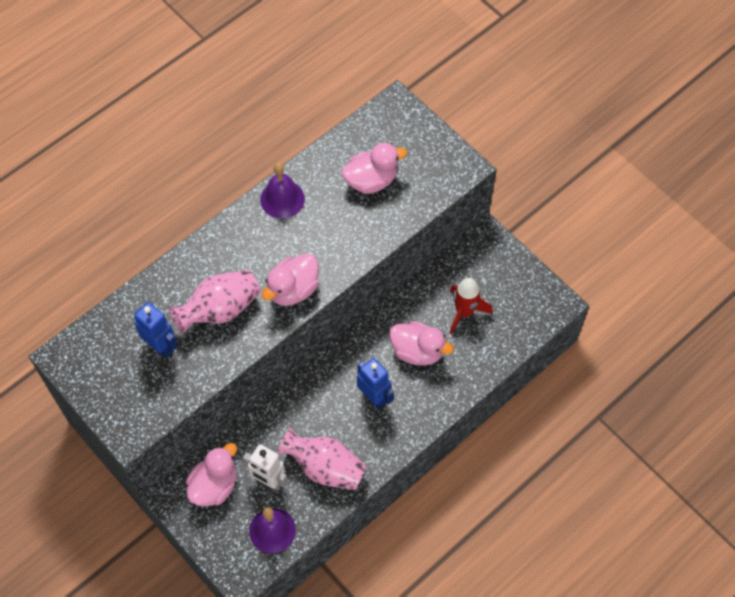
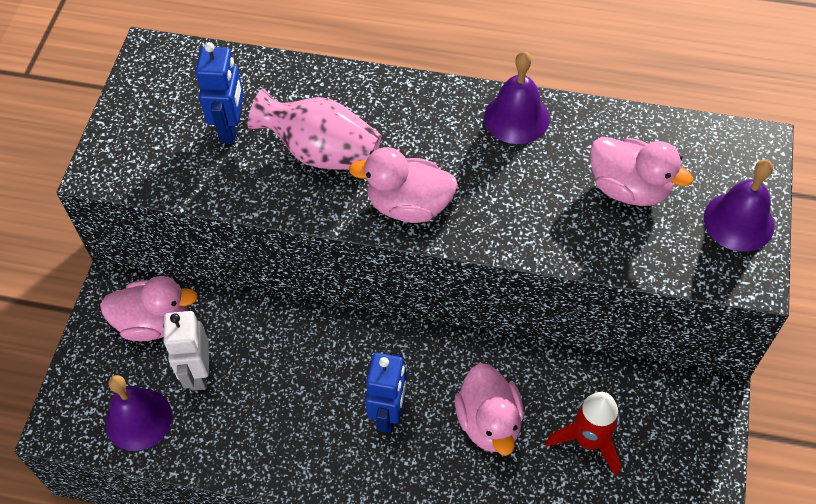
camera: 55 degrees right, 5 degrees down
pink vase [277,427,367,490] -> none
none -> purple bell [704,159,774,252]

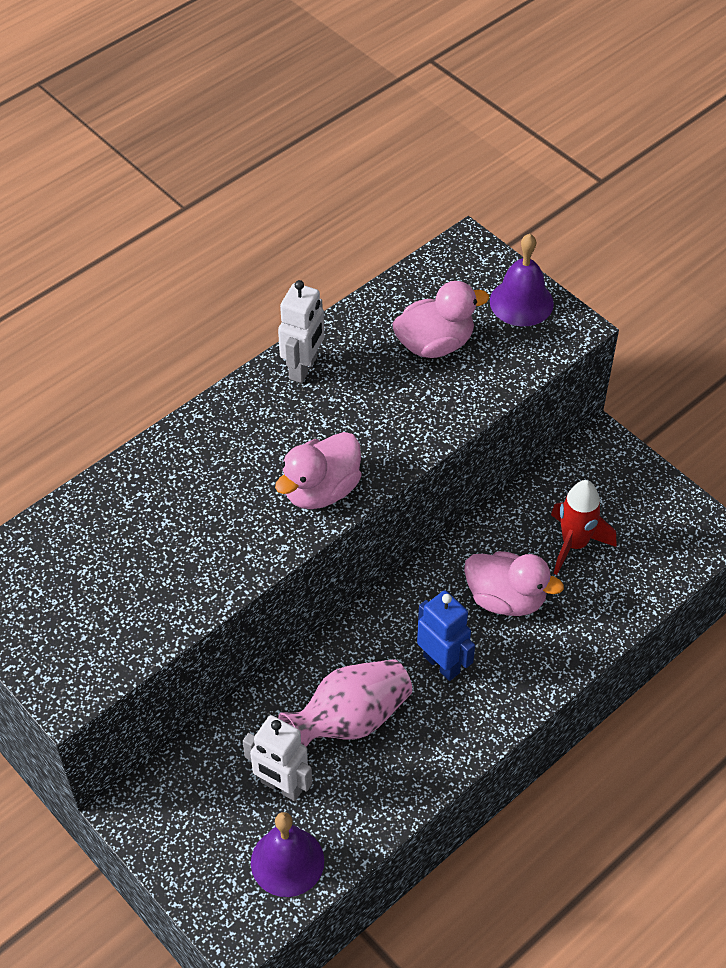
camera: 55 degrees left, 5 degrees down
pink duck [100,276,198,341] -> none
blue robot [195,42,244,143] -> none
pink vase [247,88,382,170] -> pink vase moved to [278,659,412,747]
purple bell [484,51,549,144] -> white robot [278,280,324,383]

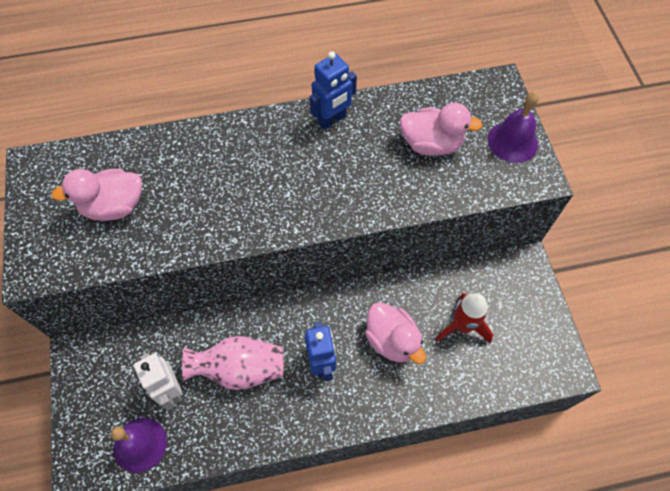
camera: 30 degrees right, 10 degrees up
pink duck [275,432,361,509] -> pink duck moved to [51,169,142,221]
white robot [278,280,324,383] -> blue robot [310,51,357,130]

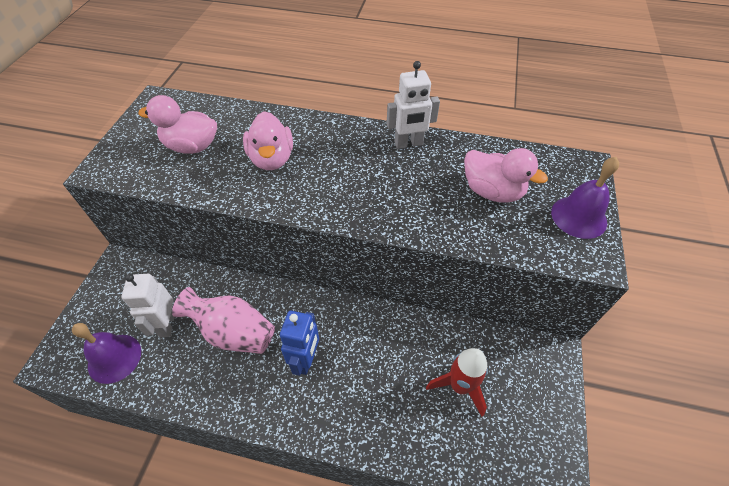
camera: 25 degrees right, 10 degrees down
blue robot [310,51,357,130] -> white robot [387,61,440,149]
pink duck [365,302,426,364] -> pink duck moved to [243,111,293,170]

